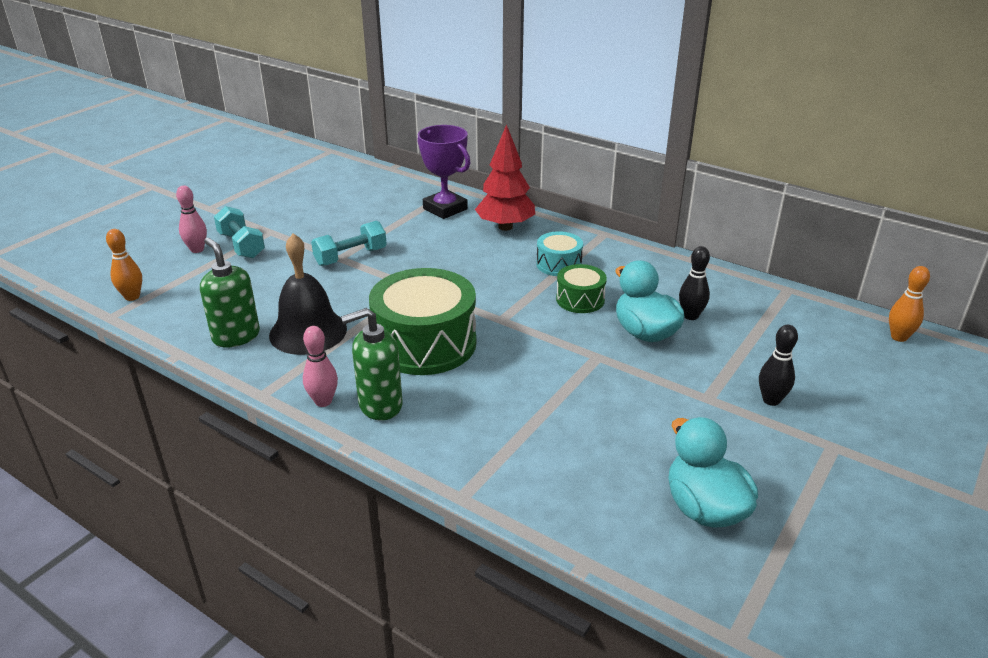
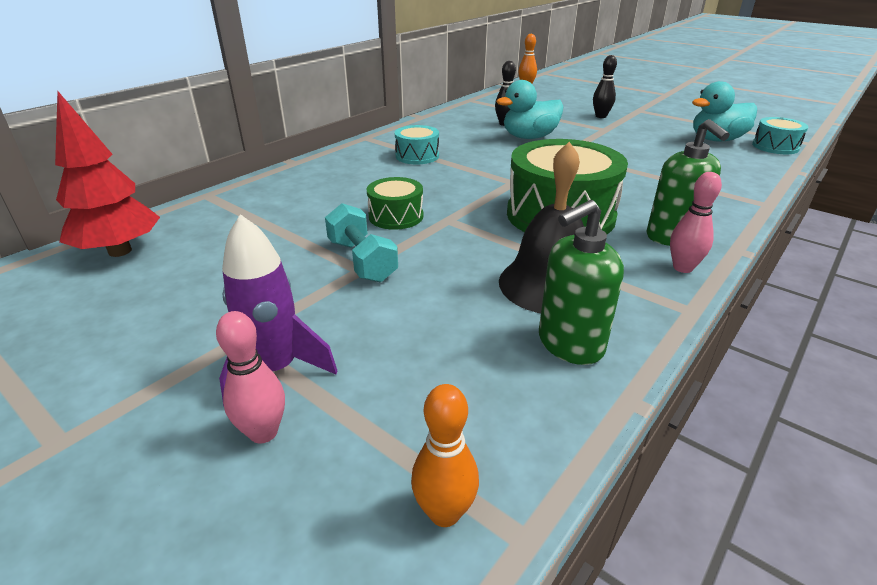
camera: 85 degrees left, 0 degrees up
turquoise dumbbell [214,206,265,258] -> purple rocket [219,214,337,406]
purple trophy [417,125,470,219] -> none
red tree [475,124,535,231] -> red tree moved to [55,92,160,257]
green drum [556,264,607,313] -> green drum moved to [367,177,423,230]
none -> turquoise drum [752,117,809,154]

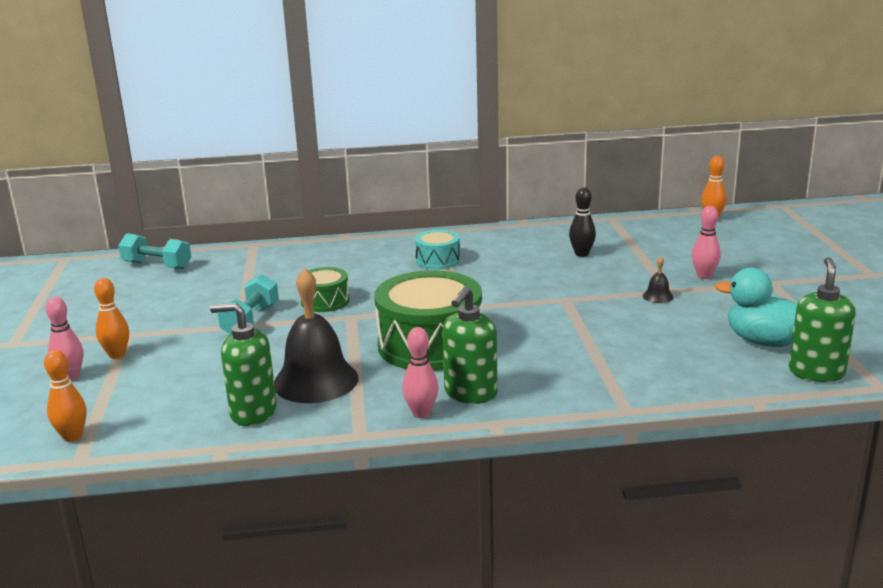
camera: 45 degrees right, 10 degrees down
red tree [55,92,160,257] -> turquoise dumbbell [118,233,191,269]
purple rocket [219,214,337,406] -> orange bowling pin [94,278,129,359]
turquoise duck [496,80,563,139] -> none
black bowling pin [593,55,617,118] -> pink bowling pin [692,206,721,279]
turquoise drum [752,117,809,154] -> green soap dispenser [789,257,856,382]
none -> black bell [643,256,674,303]

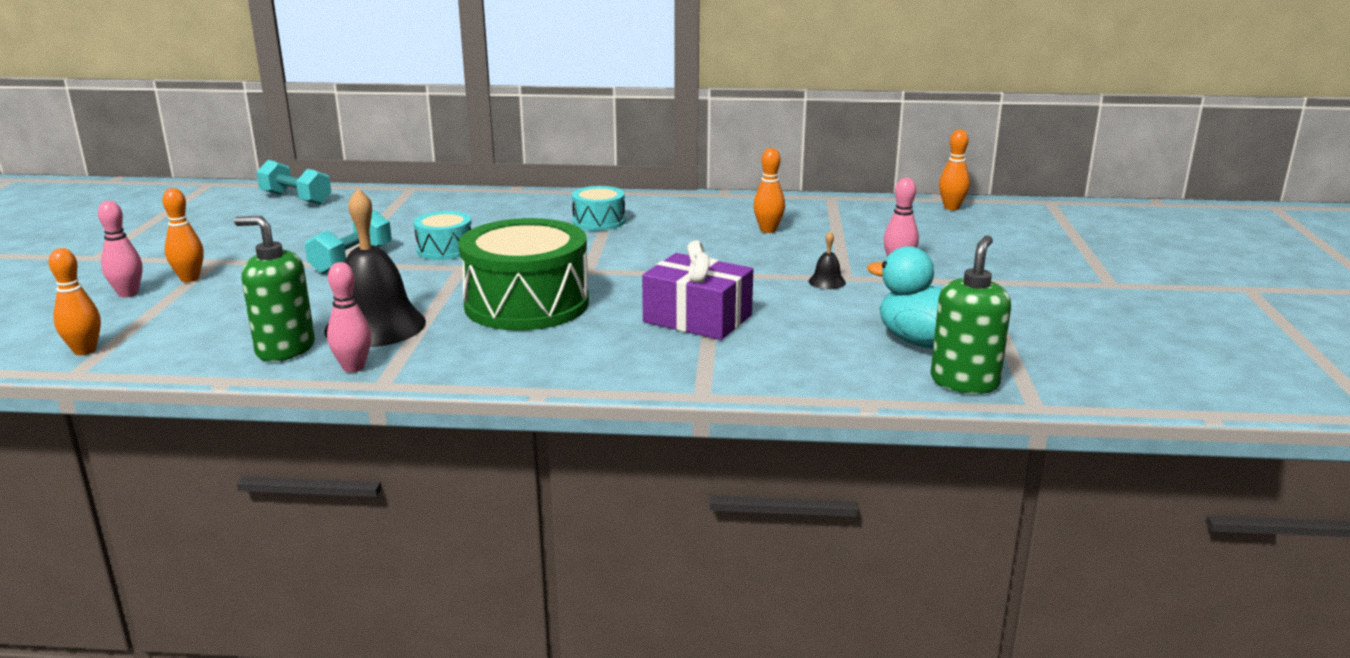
camera: 10 degrees right, 0 degrees up
green drum [301,267,350,312] -> turquoise drum [414,211,471,260]
pink bowling pin [402,327,439,418] -> pink bowling pin moved to [327,262,372,373]
green soap dispenser [442,286,498,404] -> none
black bowling pin [569,187,596,257] -> orange bowling pin [753,148,785,233]
none -> purple gift [642,240,753,340]

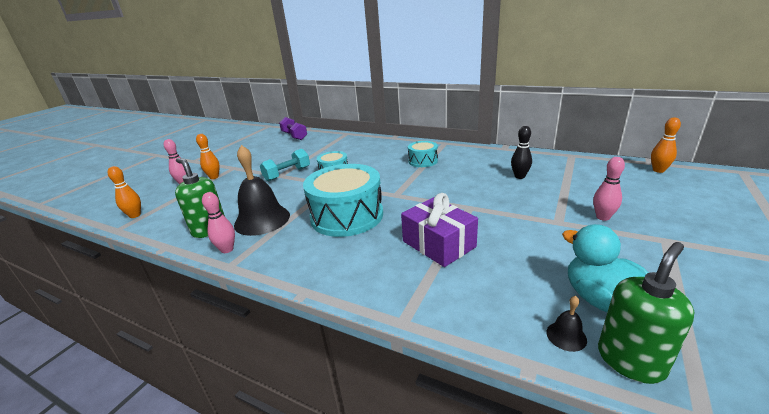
camera: 25 degrees right, 5 degrees up
turquoise dumbbell [257,160,331,205] -> purple dumbbell [279,117,307,140]
green drum [458,218,589,331] -> turquoise drum [303,164,383,237]
orange bowling pin [753,148,785,233] -> black bowling pin [511,126,532,179]
black bell [808,231,846,289] -> black bell moved to [546,296,587,352]

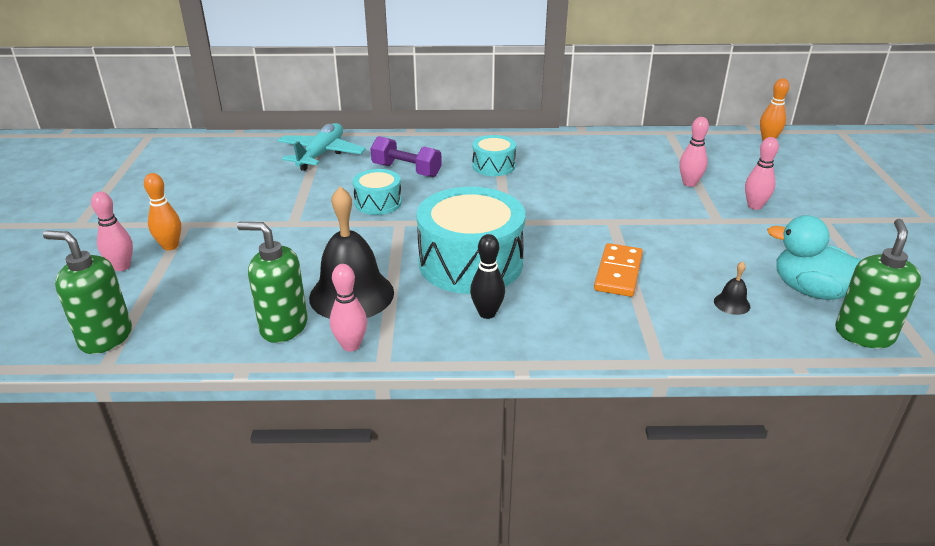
camera: 30 degrees left, 5 degrees up
orange bowling pin [108,166,141,218] -> green soap dispenser [43,231,132,354]
turquoise dumbbell [260,149,310,181] -> none
purple dumbbell [279,117,307,140] -> purple dumbbell moved to [370,136,442,177]
purple gift [401,193,478,267] -> orange domino [594,243,643,297]
black bowling pin [511,126,532,179] -> black bowling pin moved to [470,234,505,319]
black bell [546,296,587,352] -> black bell moved to [714,261,750,315]
none -> turquoise plane [277,123,366,171]
none -> pink bowling pin [679,117,709,187]

